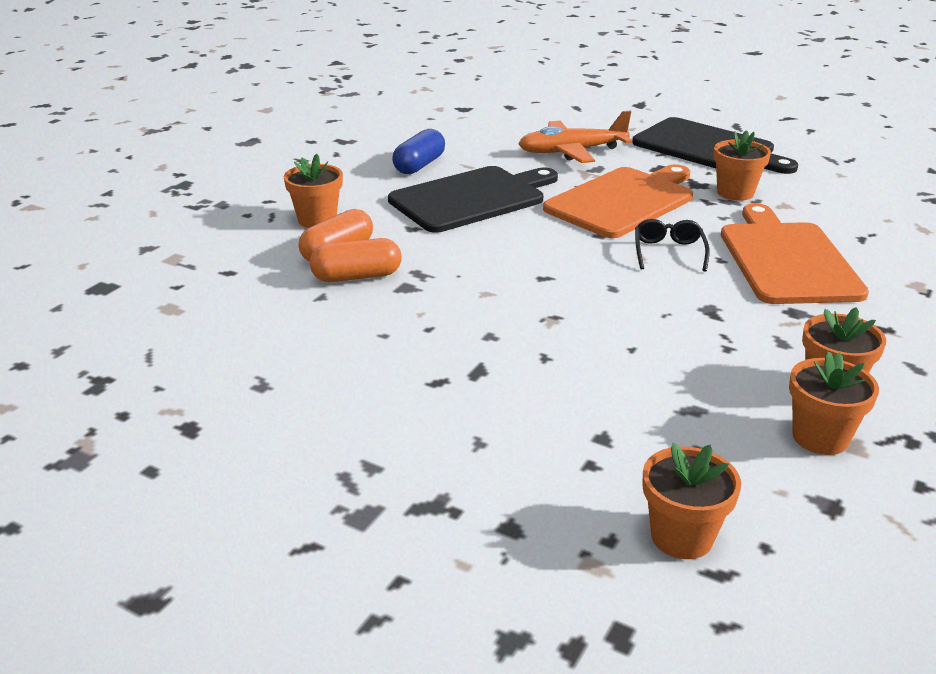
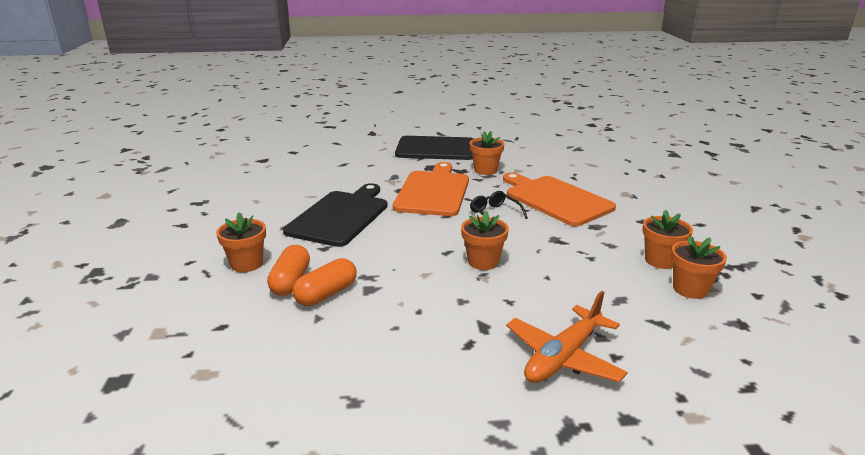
camera: 35 degrees left, 5 degrees down
blue capsule [392,129,445,174] -> none
orange plane [518,111,632,163] -> orange plane moved to [506,291,628,383]
orange flower pot [642,443,741,559] -> orange flower pot moved to [461,211,509,270]

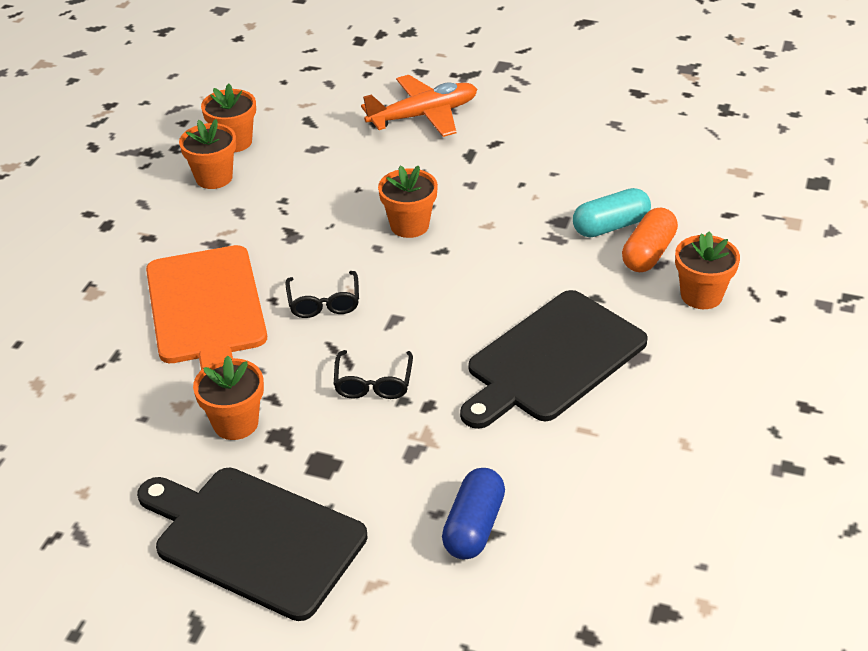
camera: 155 degrees left, 15 degrees up
orange capsule [293,258,357,306] -> turquoise capsule [573,188,651,237]
orange cutting board [393,162,469,216] -> black glasses [333,350,413,399]
none -> blue capsule [442,468,505,560]

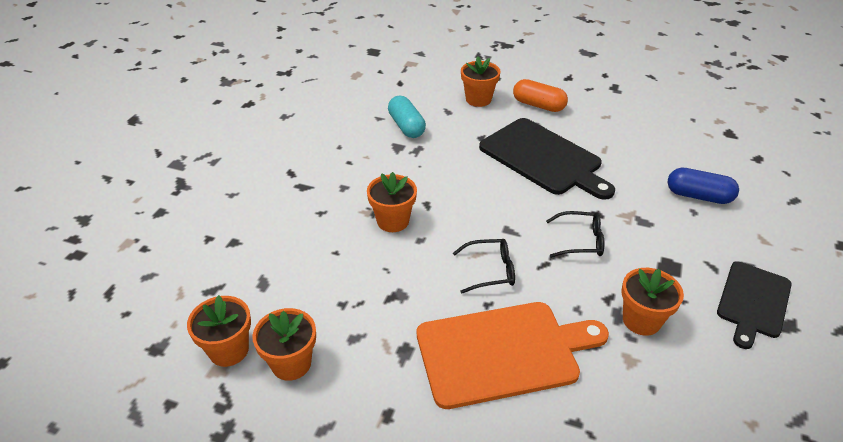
camera: 90 degrees left, 0 degrees up
black cutting board [137,468,368,621] -> black cutting board [717,261,792,349], size x0.63
orange plane [361,75,477,137] -> none
orange capsule [622,207,678,272] -> orange capsule moved to [513,79,568,112]

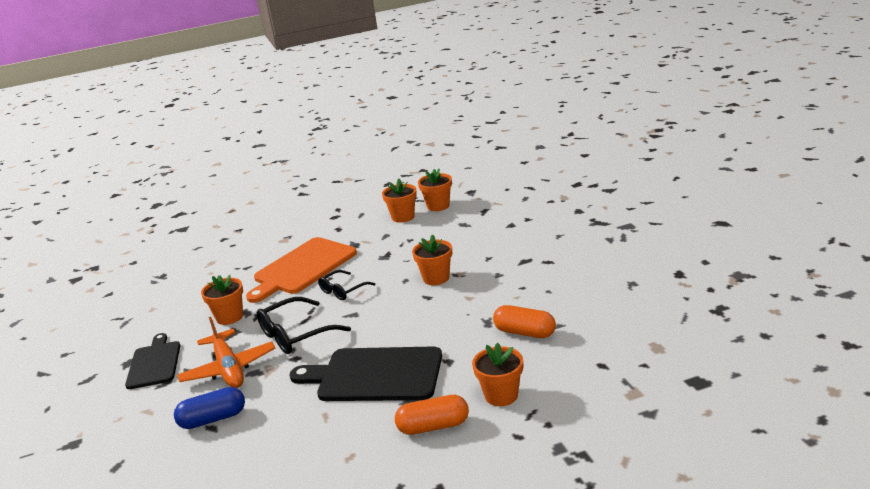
camera: 145 degrees right, 15 degrees down
turquoise capsule [388,96,426,138] -> orange capsule [493,305,556,338]
black glasses [546,211,604,258] -> black glasses [256,297,351,354], size x1.59
none -> orange plane [177,317,275,388]

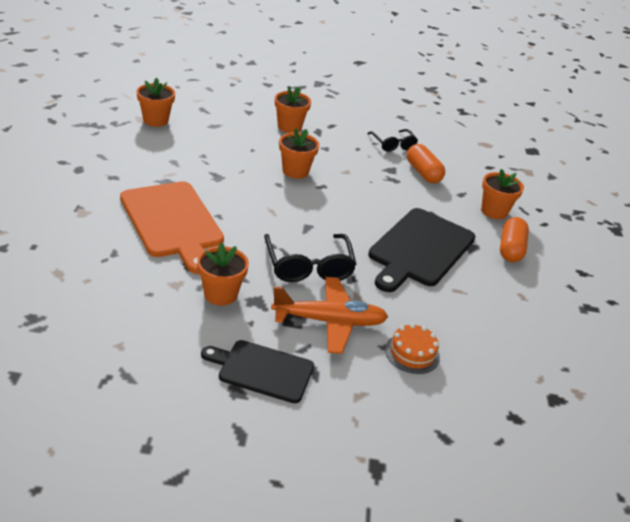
camera: 75 degrees left, 10 degrees up
blue capsule [174,387,245,429] -> orange cake [385,323,440,374]
black glasses [318,270,376,300] -> black glasses moved to [367,129,418,152]
orange flower pot [382,179,417,223] -> orange flower pot moved to [275,86,311,133]
orange capsule [493,305,556,338] -> orange capsule turned 75 degrees counterclockwise [407,144,445,183]

